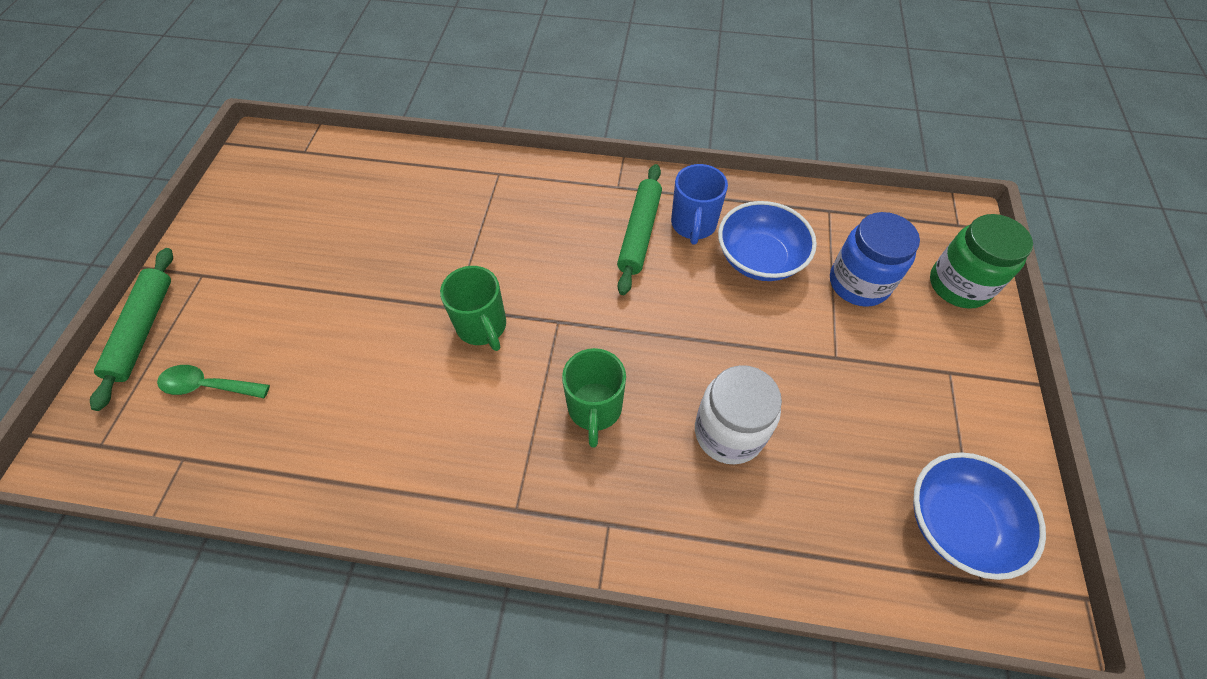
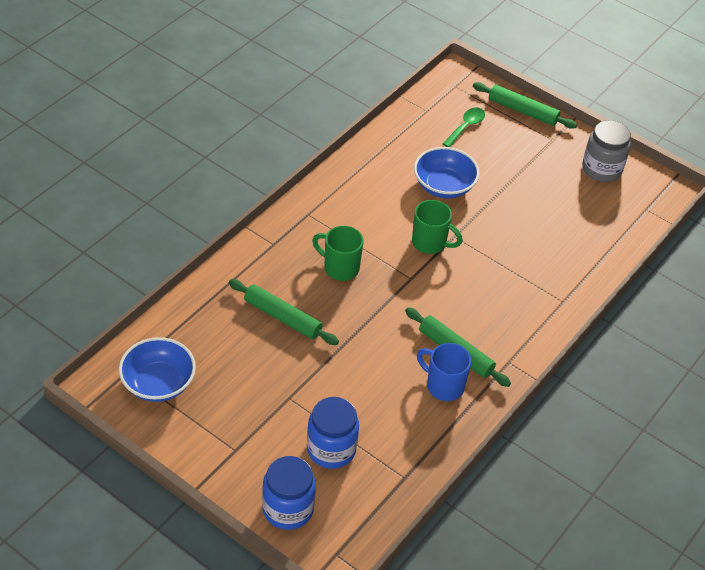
camera: 115 degrees right, 10 degrees down
green mug [440,266,506,351] -> green mug turned 150 degrees counterclockwise [412,200,463,254]
white jar [695,365,782,464] -> green rolling pin [229,279,339,345]
blue bowl [718,201,817,281] -> blue bowl moved to [414,147,480,199]
green jar [930,214,1033,309] -> blue jar [262,456,316,530]
none -> grey jar [582,120,631,182]

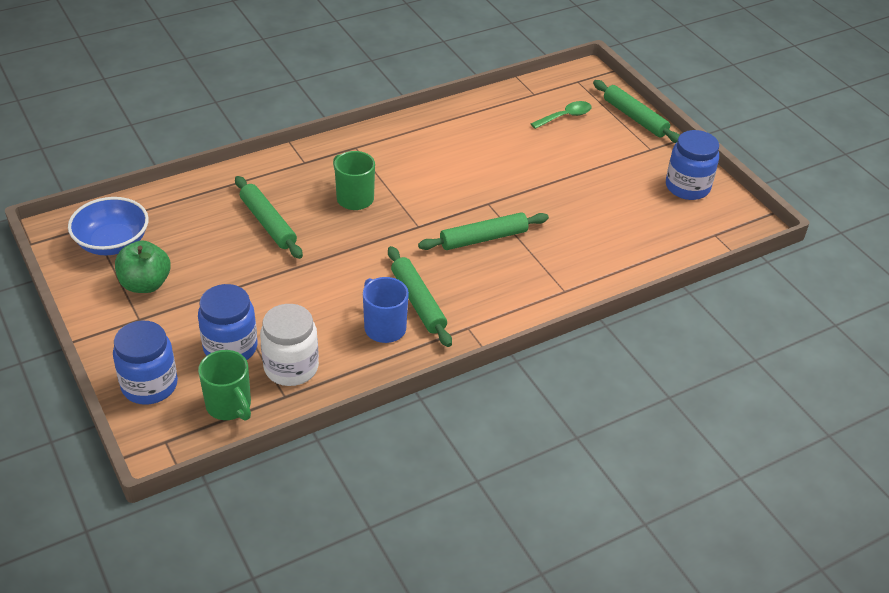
camera: 25 degrees right, 5 degrees down
green mug [412,200,463,254] -> green mug moved to [198,350,251,421]
blue bowl [414,147,480,199] -> none
grey jar [582,120,631,182] -> blue jar [666,130,719,200]
none -> green apple [115,240,171,293]
none -> white jar [260,304,319,386]
none -> green rolling pin [418,212,549,250]

